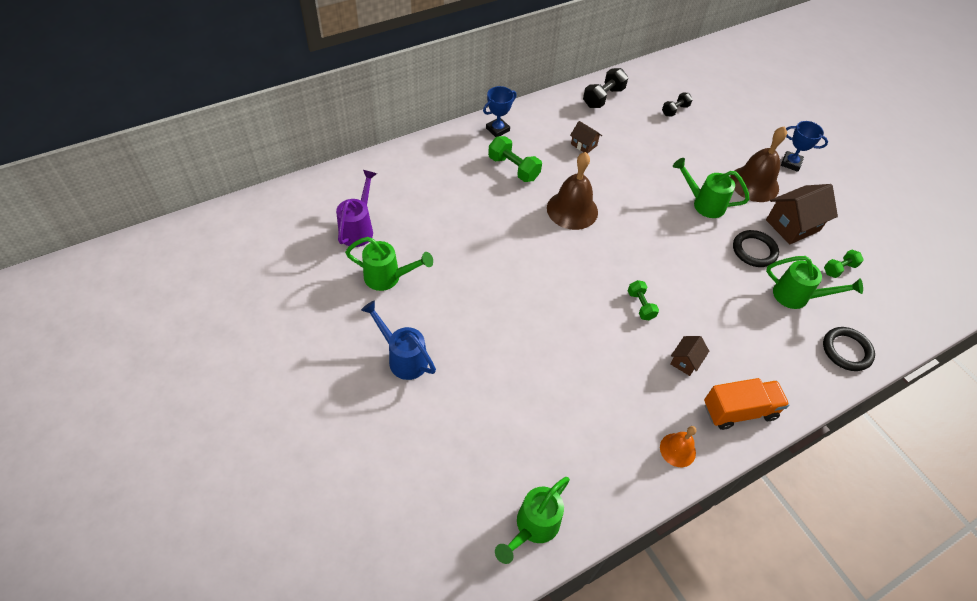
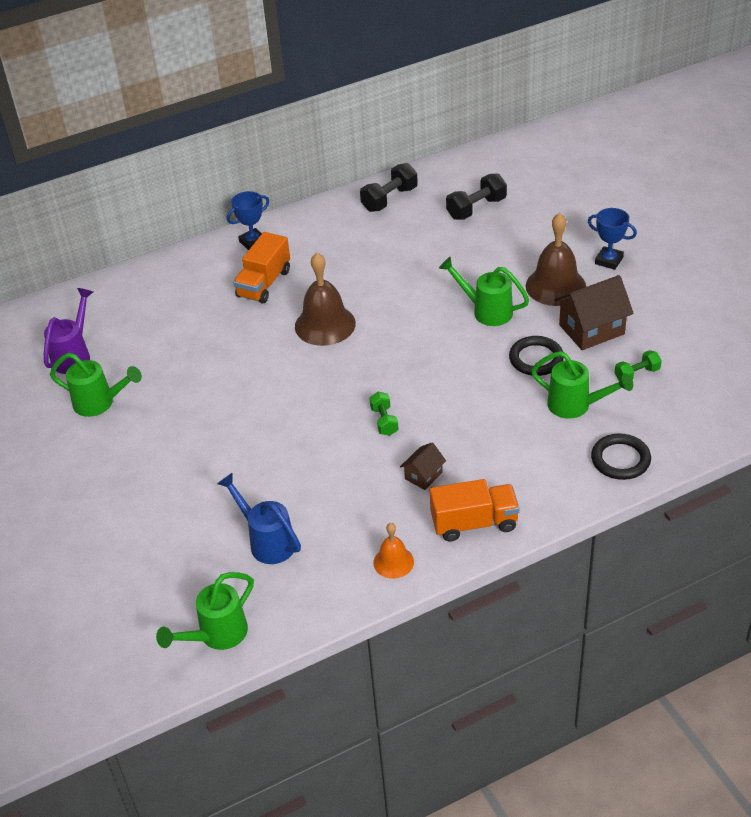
camera: 10 degrees right, 10 degrees down
blue watering can [361,300,436,380] -> blue watering can moved to [217,473,301,564]
green dumbbell [488,136,542,182] -> orange truck [233,232,290,304]
brown house [570,121,602,154] -> none
black dumbbell [662,92,693,117] -> black dumbbell [446,173,507,220], size x1.58

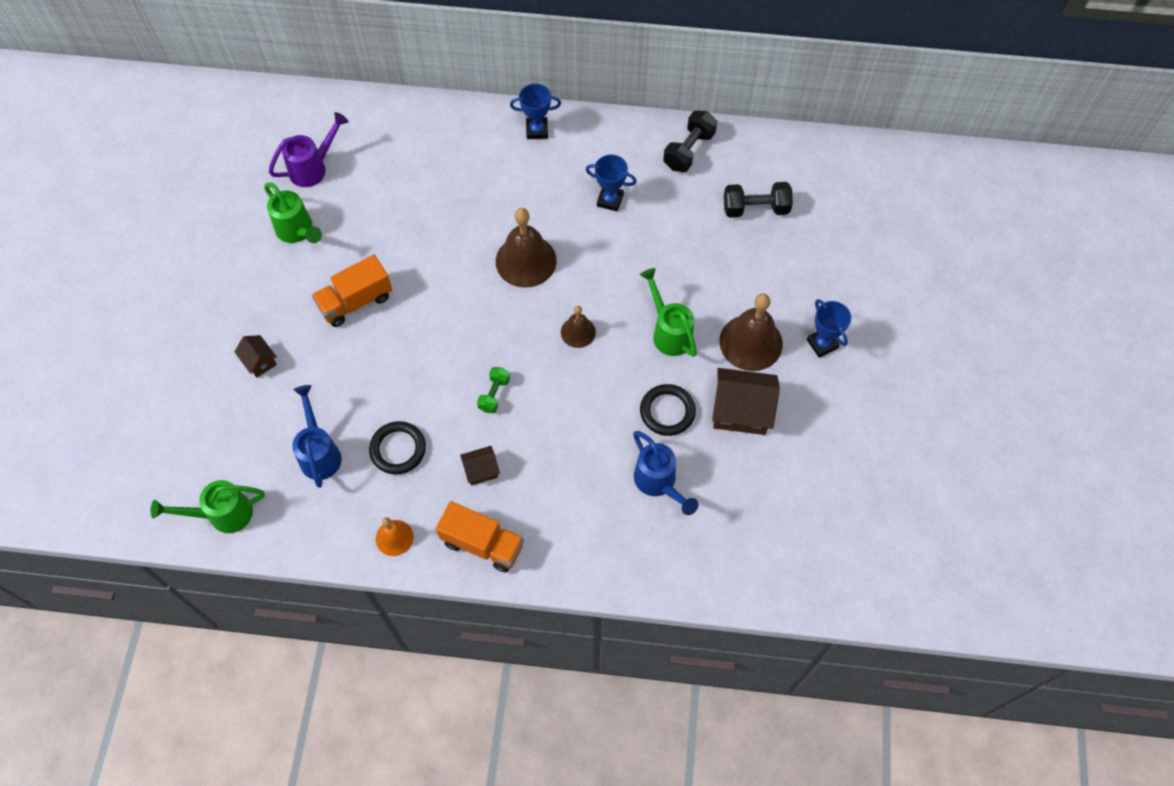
camera: 30 degrees right, 20 degrees up
orange truck [233,232,290,304] -> orange truck moved to [312,255,392,327]
black dumbbell [360,163,418,212] -> black dumbbell turned 45 degrees counterclockwise [663,110,717,172]
green watering can [531,351,633,419] -> blue watering can [633,431,698,515]
black ring [591,433,651,480] -> black ring moved to [369,421,426,475]
green dumbbell [615,350,662,381] -> none
none -> brown house [234,335,277,378]
none -> brown bell [561,306,596,348]
none -> blue trophy [586,155,637,212]

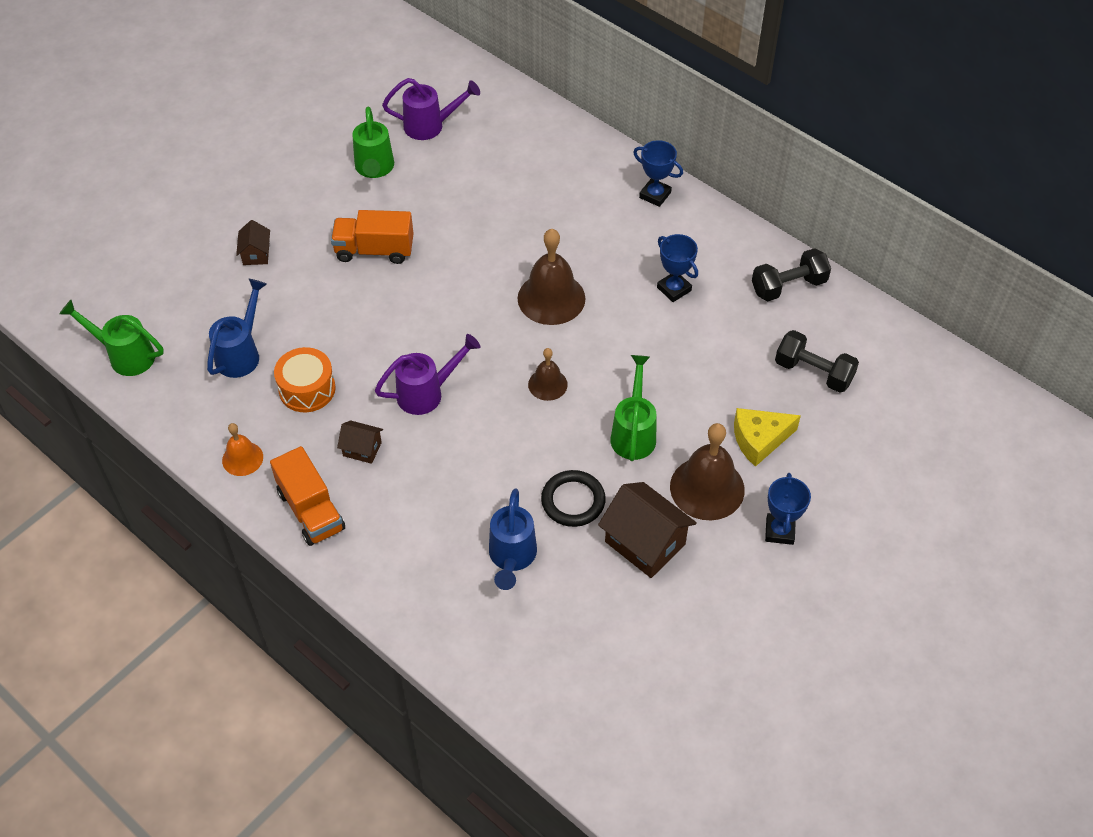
camera: 35 degrees right, 10 degrees down
black ring [369,421,426,475] -> orange drum [274,347,336,412]
green dumbbell [477,367,510,413] -> purple watering can [375,334,480,415]
none -> yellow cheese [734,408,801,467]

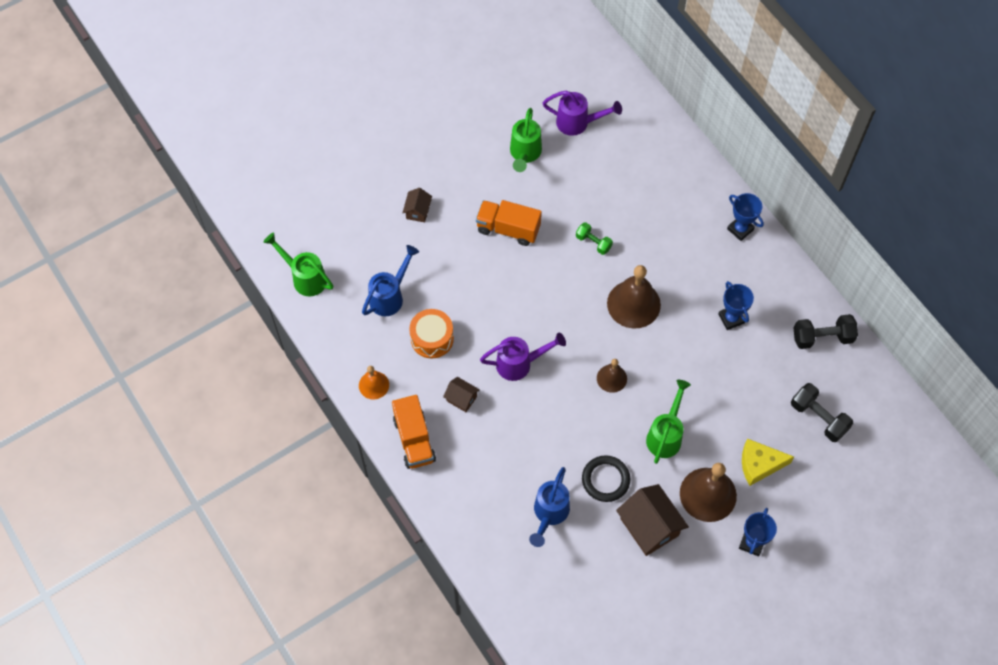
camera: 15 degrees right, 10 degrees up
none -> green dumbbell [576,222,613,255]

